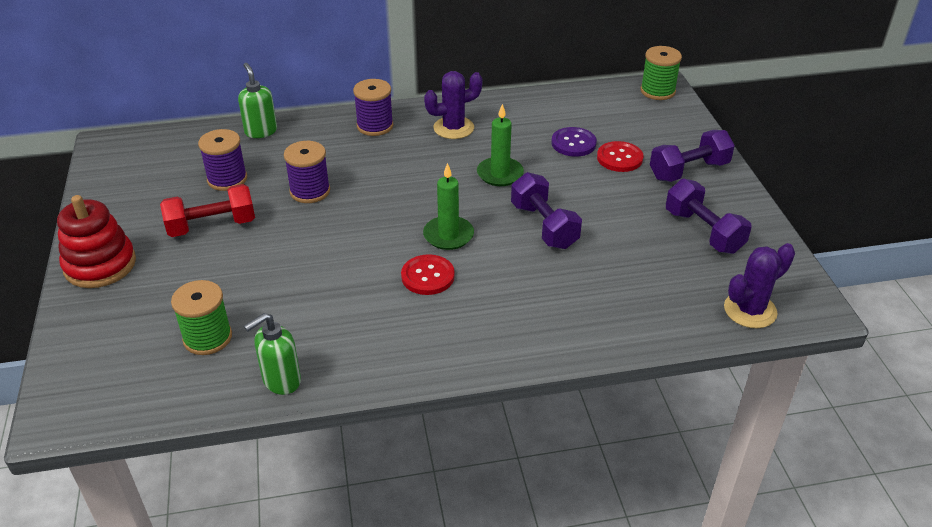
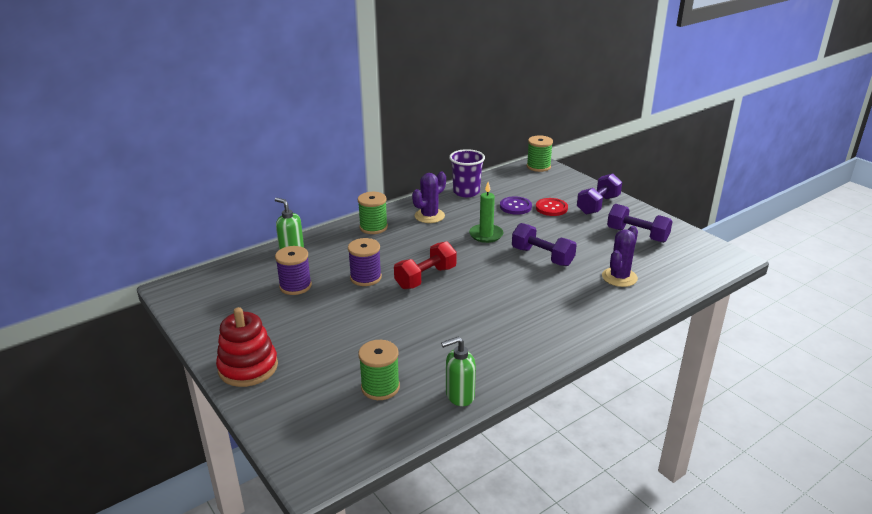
camera: 25 degrees left, 10 degrees down
red dumbbell [160,184,255,237] -> red dumbbell moved to [394,241,457,289]
green soap dispenser [244,313,301,395] -> green soap dispenser turned 45 degrees clockwise [441,337,476,406]
purple spool [353,79,393,136] -> green spool [358,192,388,234]
red button [401,254,455,295] -> none
green candle [423,163,474,250] -> none
purple cactus [724,243,795,328] -> purple cactus moved to [602,226,638,287]
none -> purple cup [449,149,485,197]

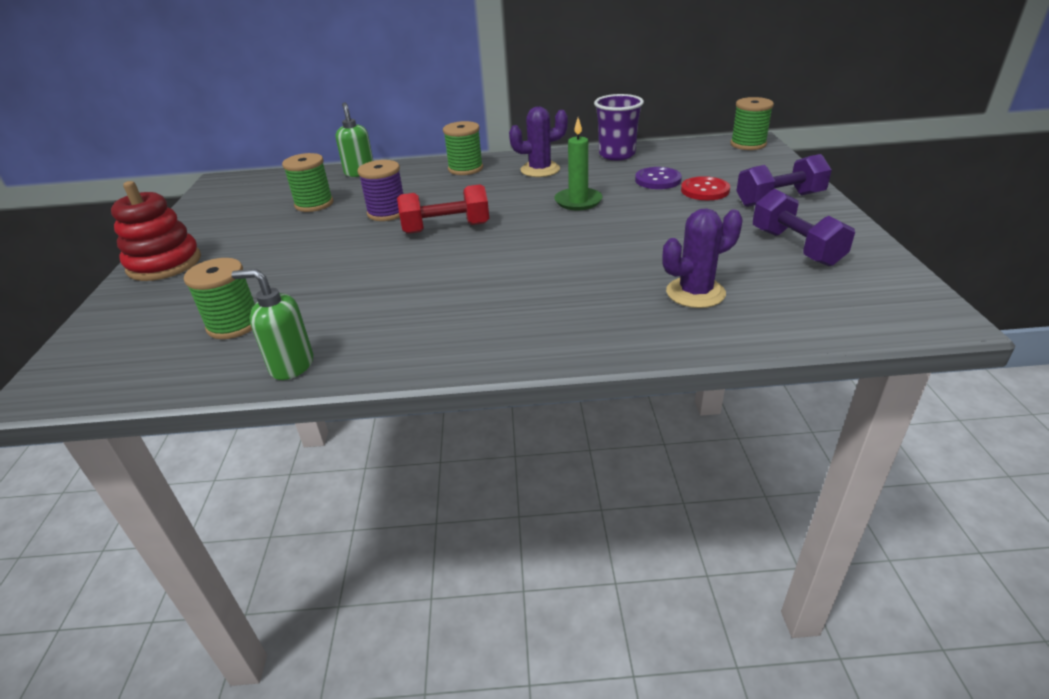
camera: 35 degrees right, 5 degrees up
purple spool [275,246,312,295] -> green spool [282,153,334,212]
purple dumbbell [512,223,577,266] -> none

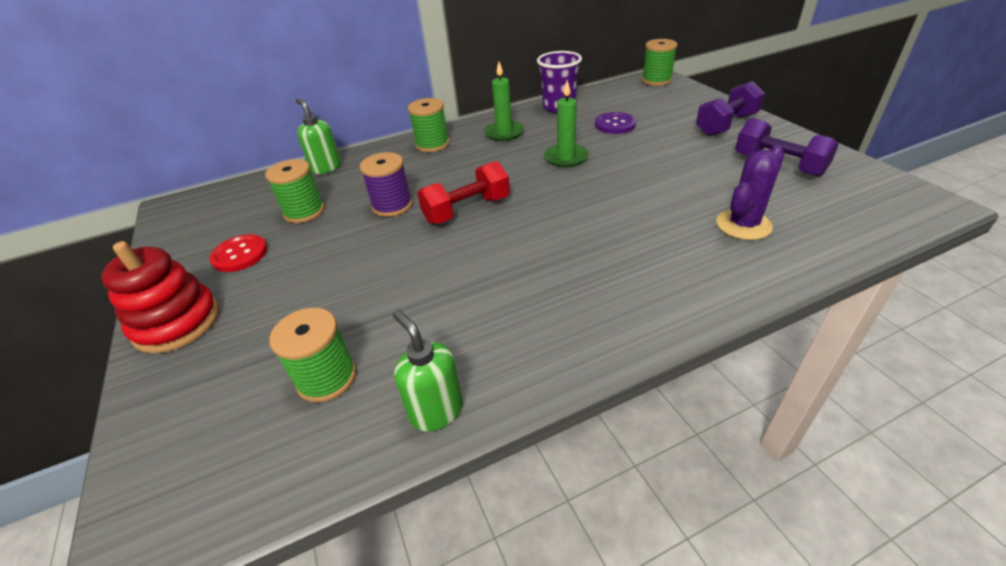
camera: 20 degrees left, 5 degrees up
green soap dispenser [231,269,313,380] -> green soap dispenser turned 60 degrees clockwise [393,310,463,432]
purple cactus [509,107,568,177] -> green candle [484,61,524,141]
red button [681,176,730,200] -> red button moved to [209,234,267,272]

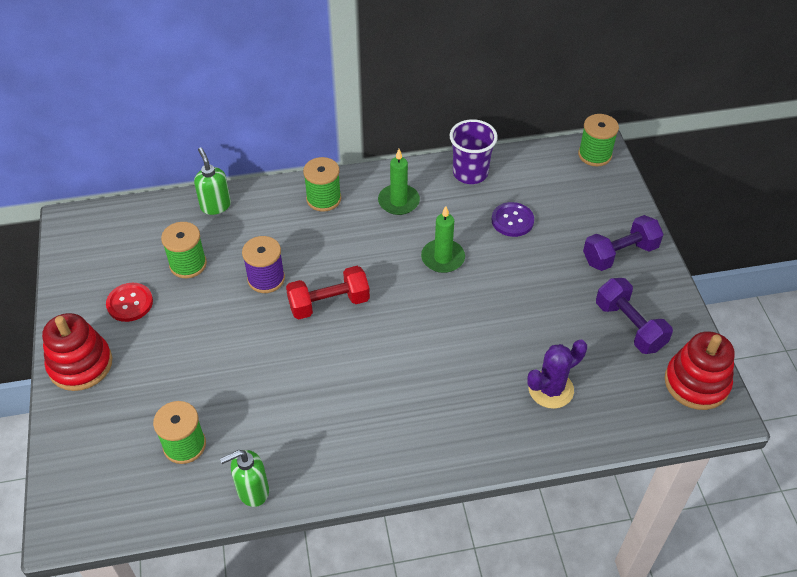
camera: 10 degrees right, 10 degrees up
green soap dispenser [393,310,463,432] -> green soap dispenser turned 90 degrees counterclockwise [220,450,269,507]
none -> red stacking toy [665,331,735,410]

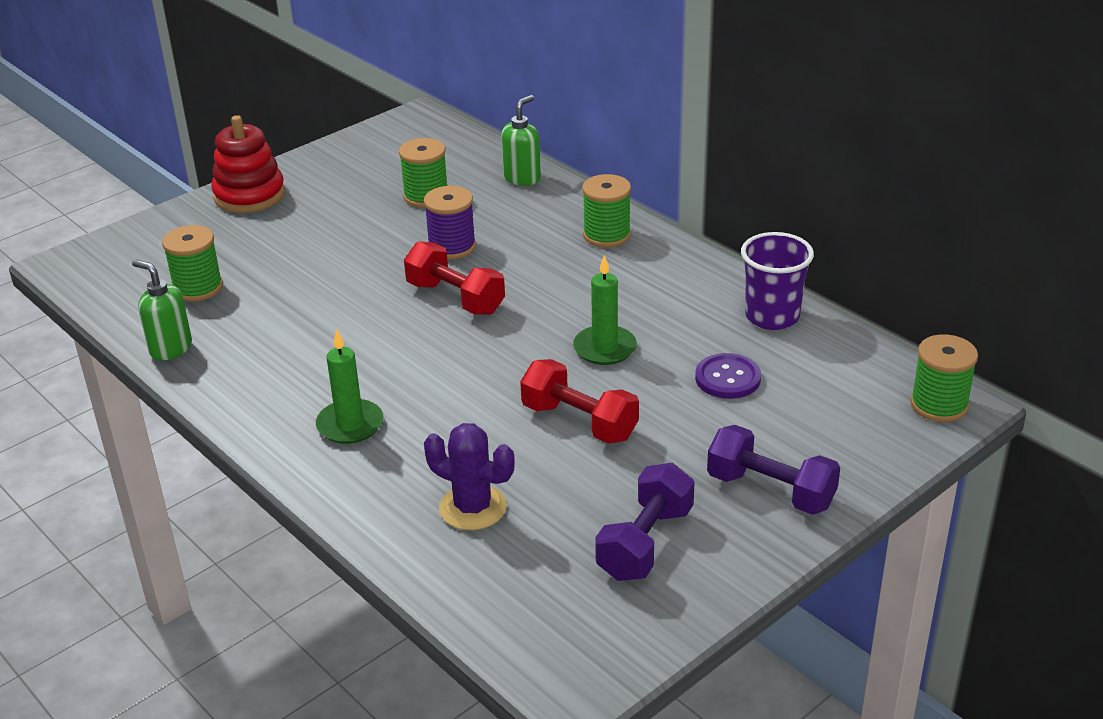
camera: 60 degrees right, 15 degrees down
red button [106,283,153,322] -> none
green candle [378,149,420,215] -> green candle moved to [316,330,384,444]
red stacking toy [665,331,735,410] -> none
none -> red dumbbell [520,359,639,444]

